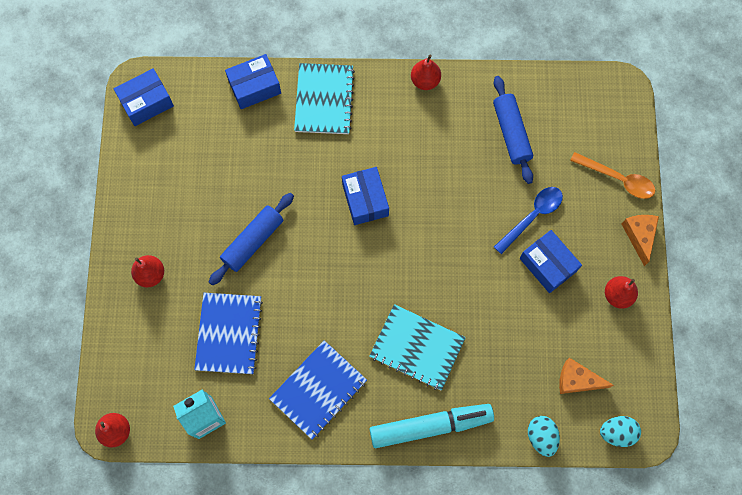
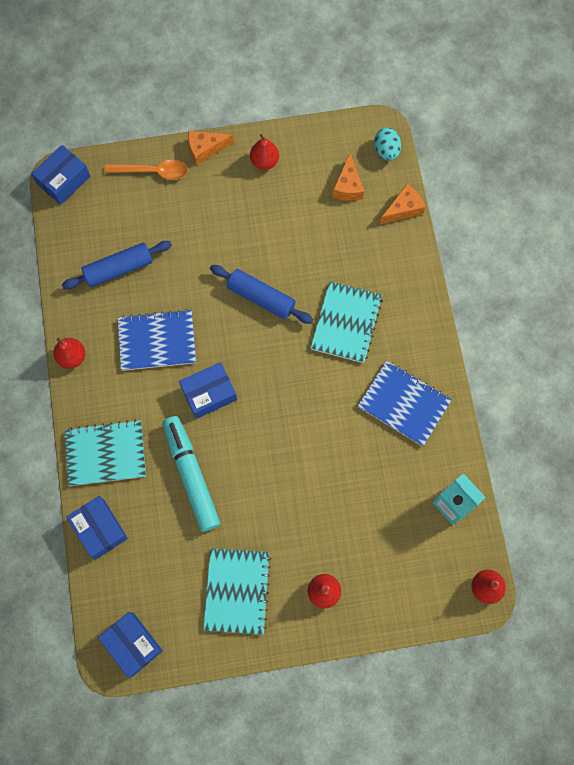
camera: 100 degrees left, 0 degrees up
blue notebook [194,293,263,374] -> blue notebook moved to [118,309,196,371]
blue rolling pin [209,193,294,286] -> blue rolling pin moved to [210,265,313,324]
turquoise marker [369,404,494,448] -> turquoise marker moved to [163,416,220,532]
blue spoon [494,187,563,254] -> none
blue box [519,230,582,293] -> blue box moved to [31,145,91,205]
turquoise egg [528,416,560,457] -> orange cheese [380,184,425,224]
orange spoon [570,152,655,199] -> orange spoon turned 75 degrees clockwise [105,160,188,180]
none -> turquoise notebook [203,548,271,635]

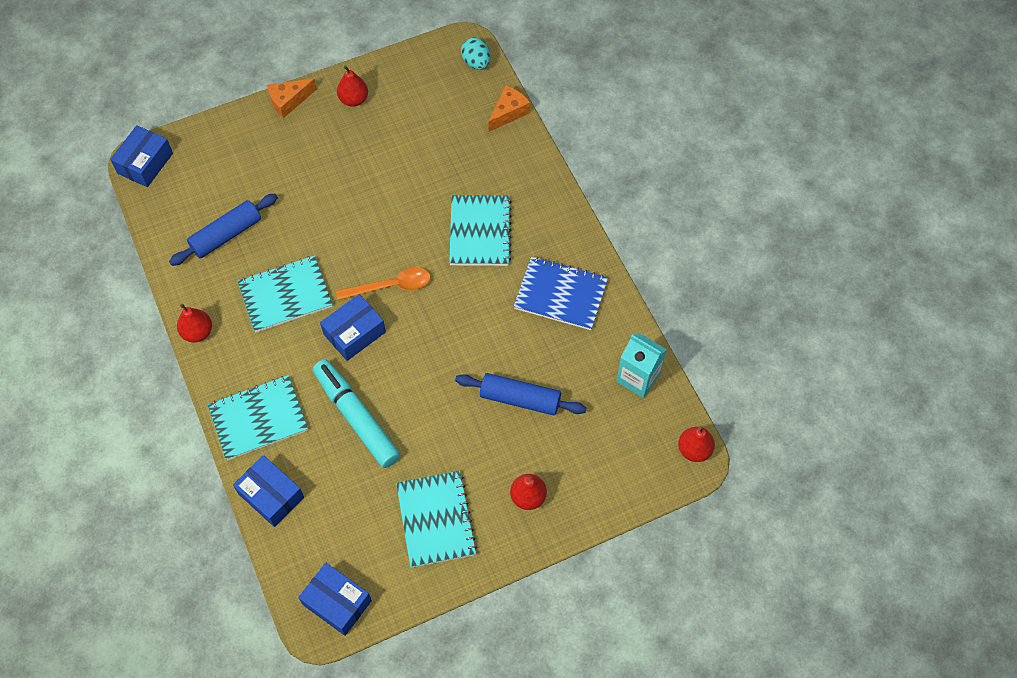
camera: 15 degrees left, 10 degrees down
orange spoon [105,160,188,180] -> orange spoon moved to [336,268,431,300]
blue notebook [118,309,196,371] -> turquoise notebook [238,255,333,333]
blue rolling pin [210,265,313,324] -> blue rolling pin moved to [455,373,586,416]
orange cheese [332,153,364,201] -> none

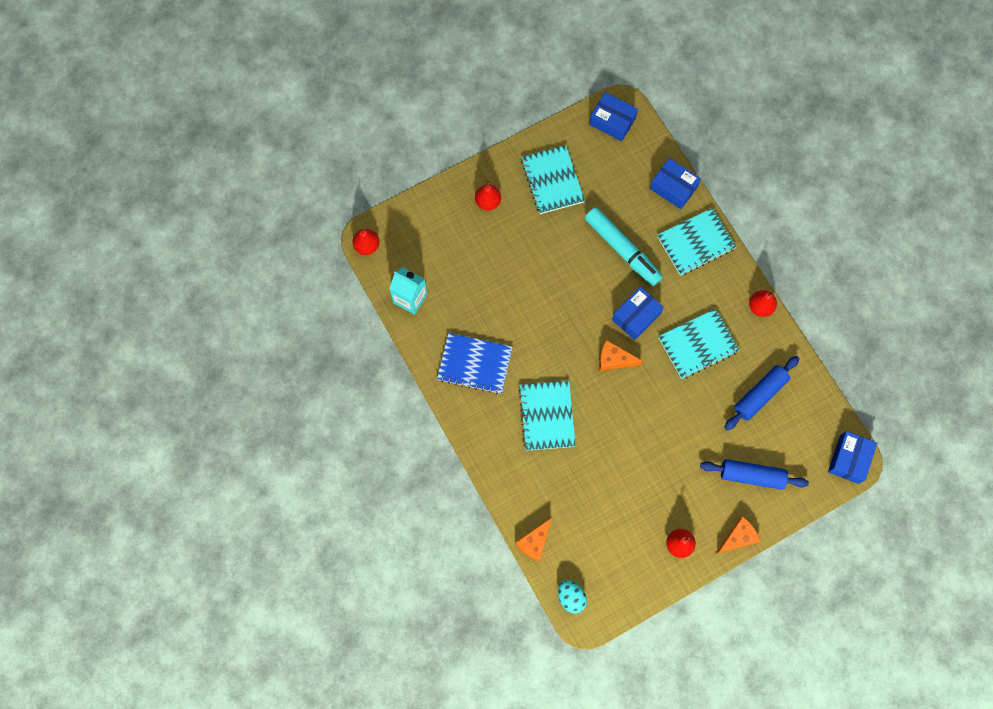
camera: 175 degrees right, 10 degrees up
orange spoon [336,268,431,300] -> orange cheese [599,340,643,371]
blue rolling pin [455,373,586,416] -> blue rolling pin moved to [700,459,809,490]

